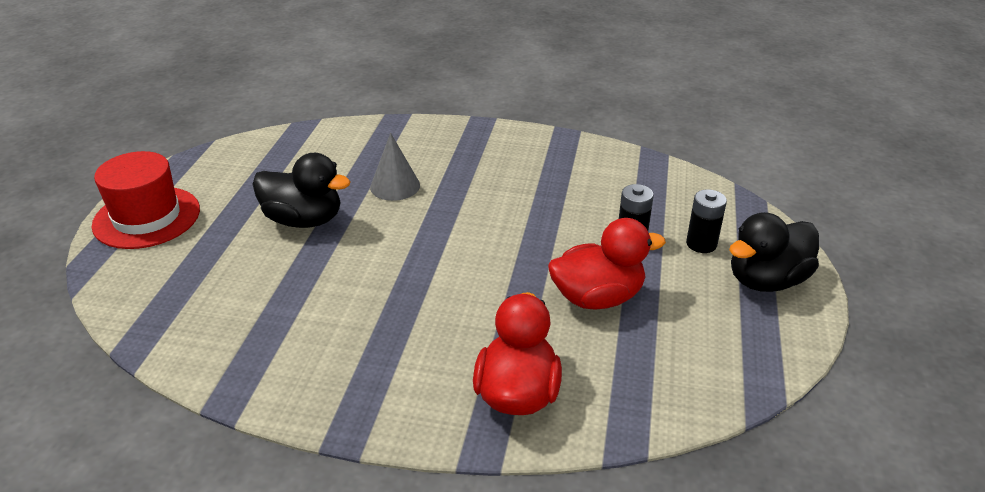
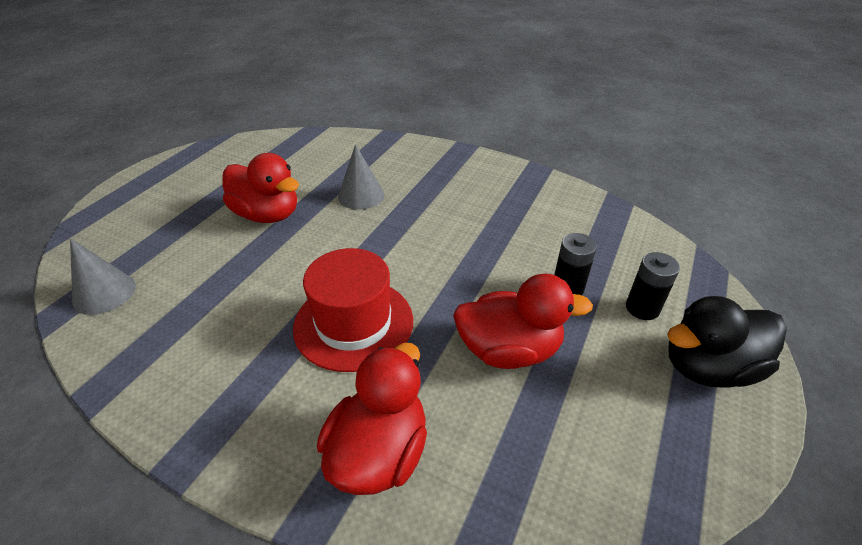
camera: 15 degrees right, 5 degrees up
red hat [92,151,200,249] -> red hat moved to [293,248,413,372]
black duck [252,153,351,228] -> red duck [223,153,299,223]
none -> grey cone [70,238,136,315]

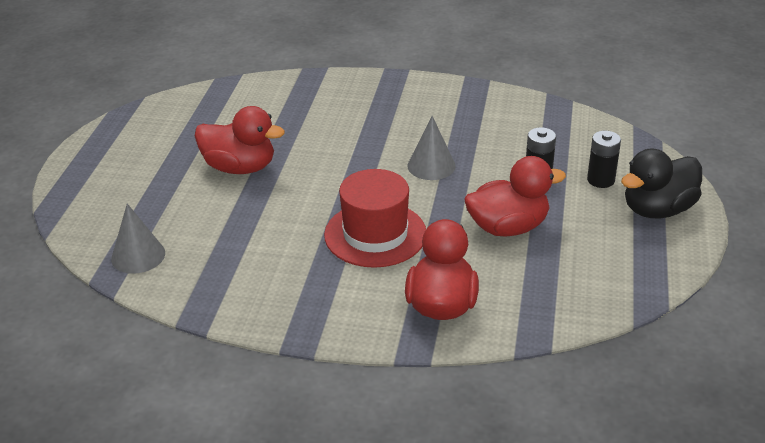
camera: 15 degrees left, 5 degrees down
grey cone [338,144,384,210] -> grey cone moved to [407,116,456,180]

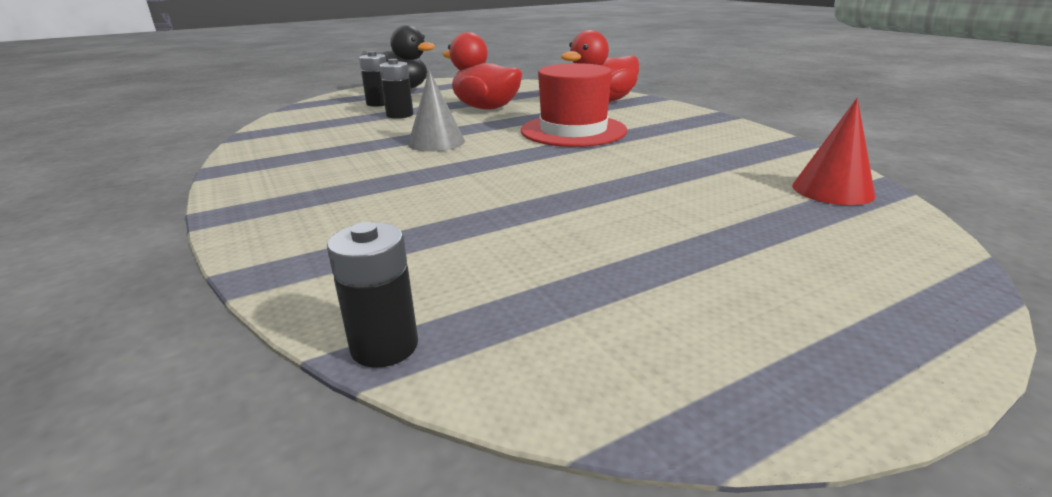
camera: 130 degrees left, 10 degrees down
grey cone [111,204,165,274] -> red cone [792,98,876,205]
red duck [195,106,285,174] -> none
none -> black battery [327,222,418,368]

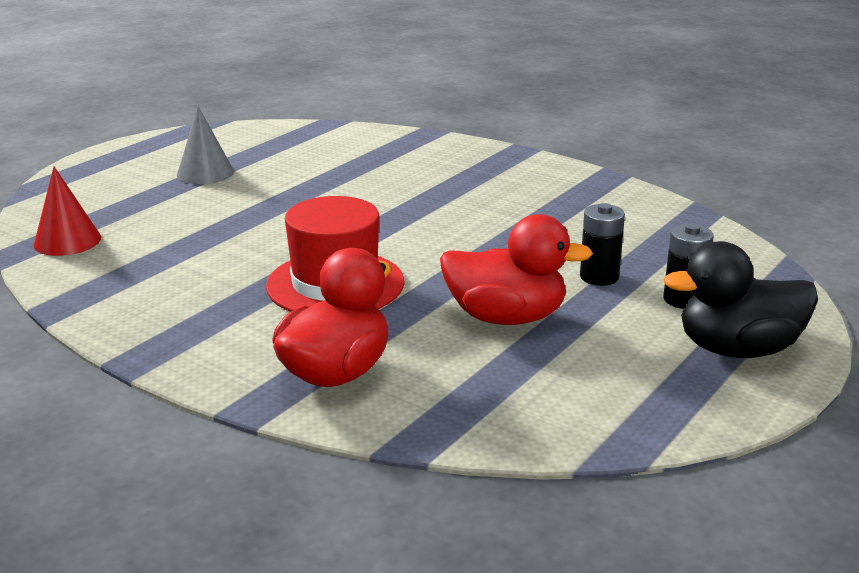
camera: 155 degrees right, 0 degrees up
black battery [327,222,418,368] -> none
grey cone [408,70,465,152] -> grey cone moved to [177,106,234,184]

